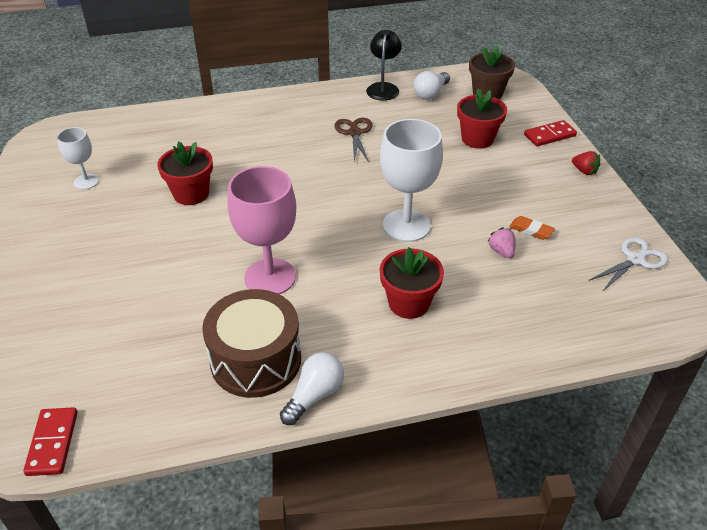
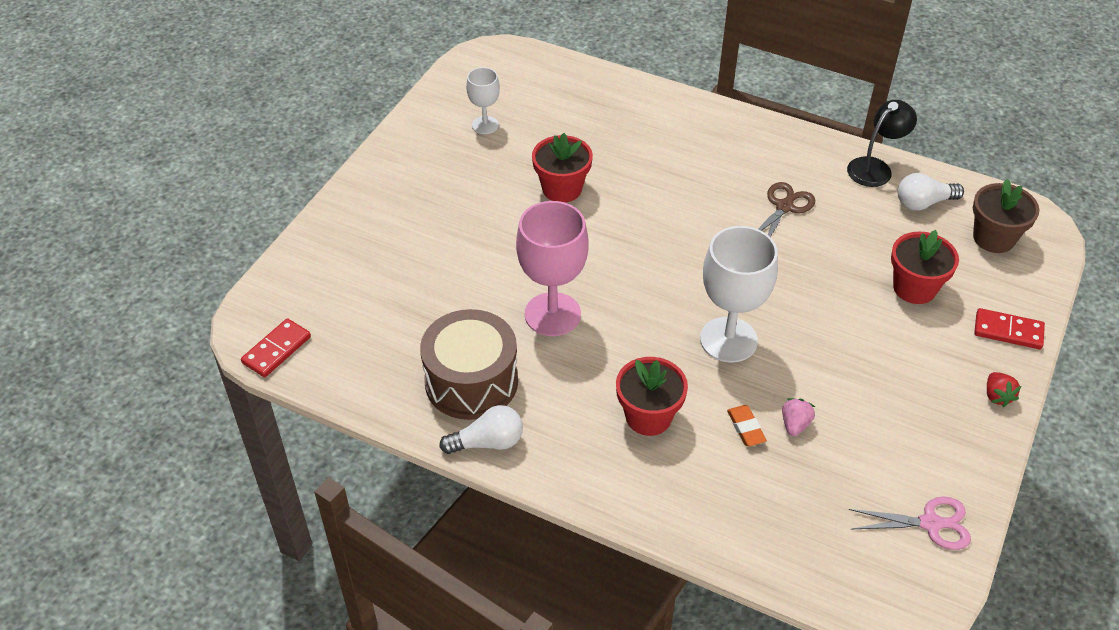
camera: 40 degrees right, 5 degrees up
orange eraser [509,216,555,240] -> orange eraser moved to [727,405,767,446]
white scissors [589,237,668,292] -> pink scissors [849,496,971,550]

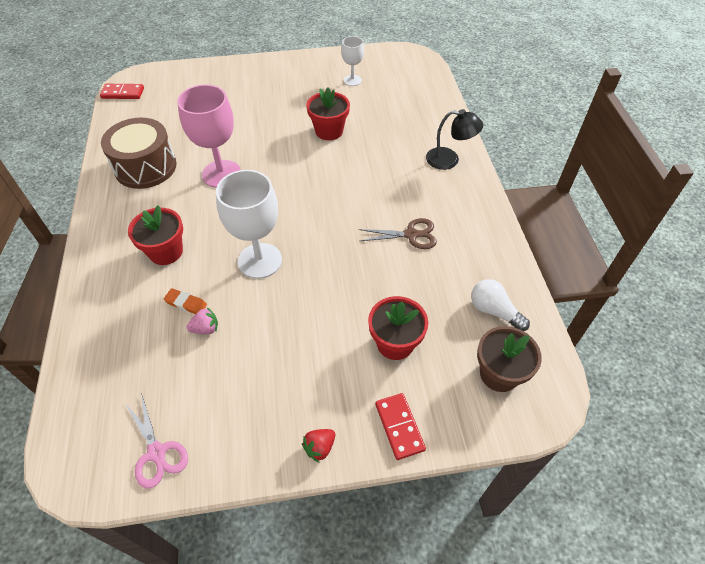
camera: 55 degrees right, 5 degrees up
white light bulb [439,405,523,454] -> none
orange eraser [727,405,767,446] -> orange eraser turned 75 degrees clockwise [164,288,207,314]
black lamp [847,100,917,187] -> black lamp moved to [426,109,483,170]

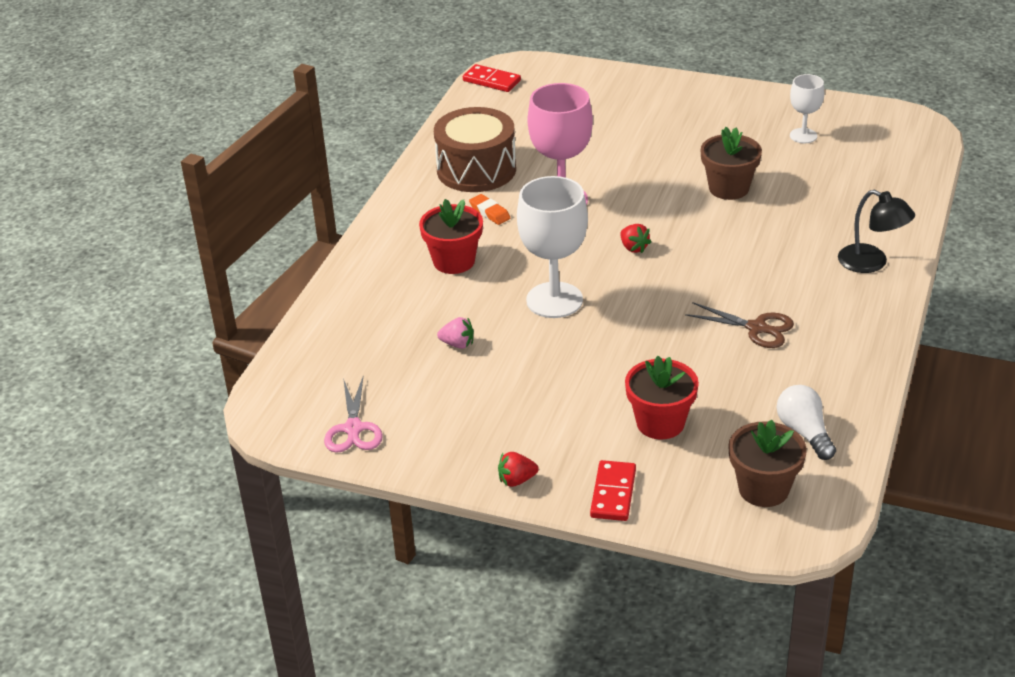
camera: 30 degrees right, 15 degrees down
orange eraser [164,288,207,314] -> orange eraser moved to [469,194,510,225]
red flower pot [306,88,350,140] -> brown flower pot [701,127,762,200]
none -> red strawberry [621,224,651,253]

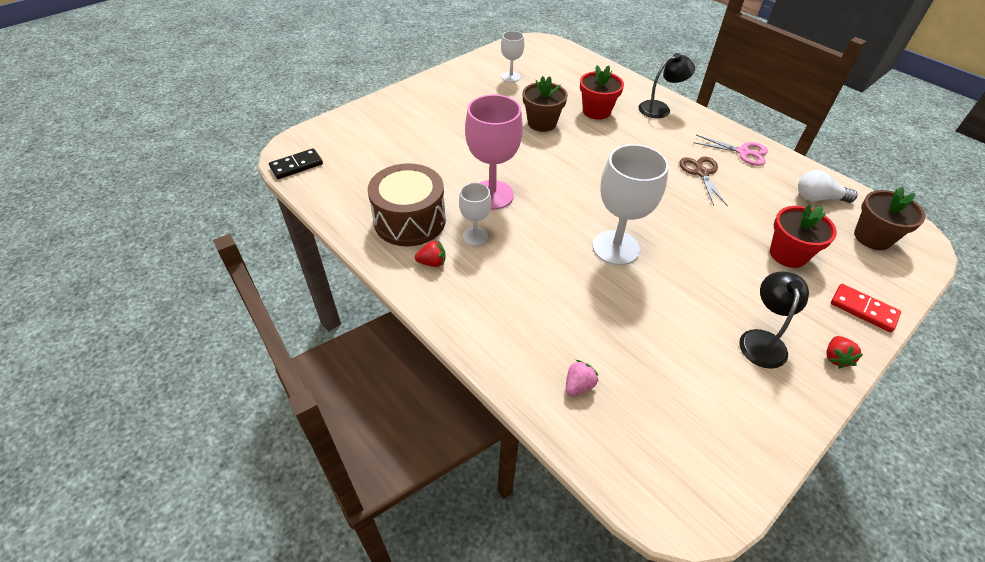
camera: 65 degrees left, 10 degrees up
pink scissors [324,377,383,453] -> pink scissors moved to [693,135,768,166]
red flower pot [419,199,483,274] -> red flower pot moved to [580,65,624,120]
pink strawberry [437,317,474,349] -> pink strawberry moved to [566,360,599,396]
red domino [463,64,521,92] -> black domino [269,148,323,179]
orange eraser [469,194,510,225] -> white goblet [459,183,491,246]
red strawberry [621,224,651,253] -> red strawberry moved to [415,240,446,267]
brown scissors [685,302,794,348] -> brown scissors turned 60 degrees counterclockwise [679,157,728,206]
none -> black lamp [739,271,809,369]

